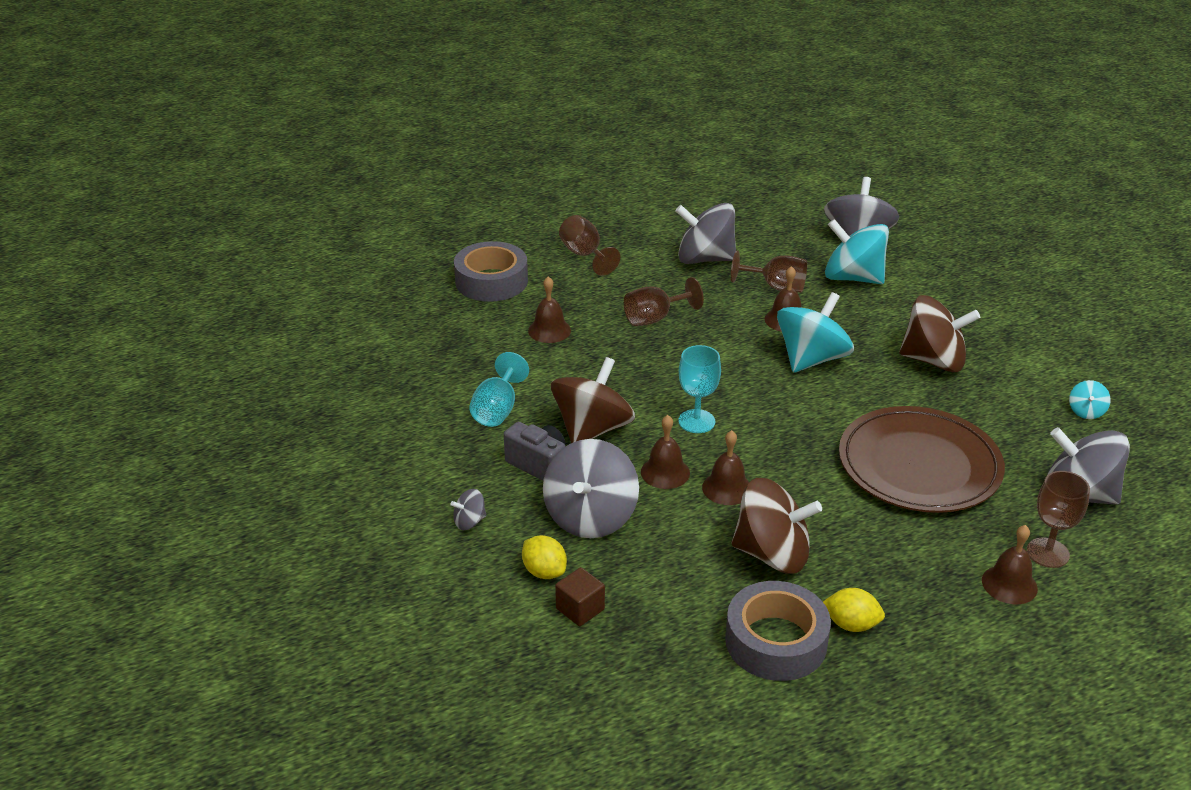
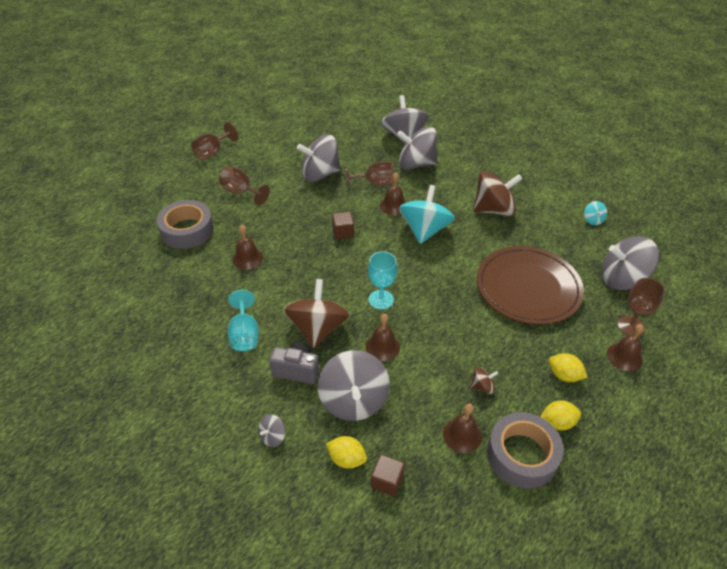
camera: 25 degrees left, 10 degrees up
brown goblet [624,277,704,326] -> brown goblet moved to [191,122,239,160]
brown bell [702,430,750,505] -> brown bell moved to [443,404,482,453]
brown spinning top [732,478,822,574] -> brown spinning top [471,367,498,394], size x0.44
turquoise spinning top [825,219,889,284] -> grey spinning top [397,126,437,170]
none -> brown cube [332,212,354,239]
none -> yellow lemon [549,353,588,382]

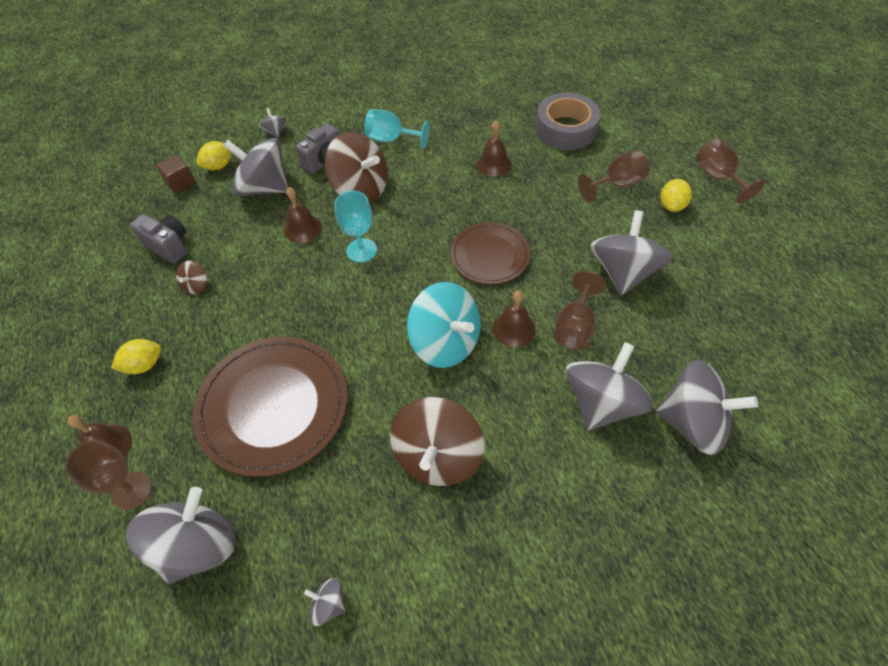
camera: 120 degrees right, 10 degrees up
brown cube [332,212,354,239] -> brown plate [451,222,530,284]
brown bell [443,404,482,453] -> grey camera [130,214,187,264]
grey tape [487,412,564,489] -> none
yellow lemon [540,401,581,431] -> yellow lemon moved to [660,179,692,212]
turquoise spinning top [584,201,607,225] -> grey spinning top [304,578,346,626]

